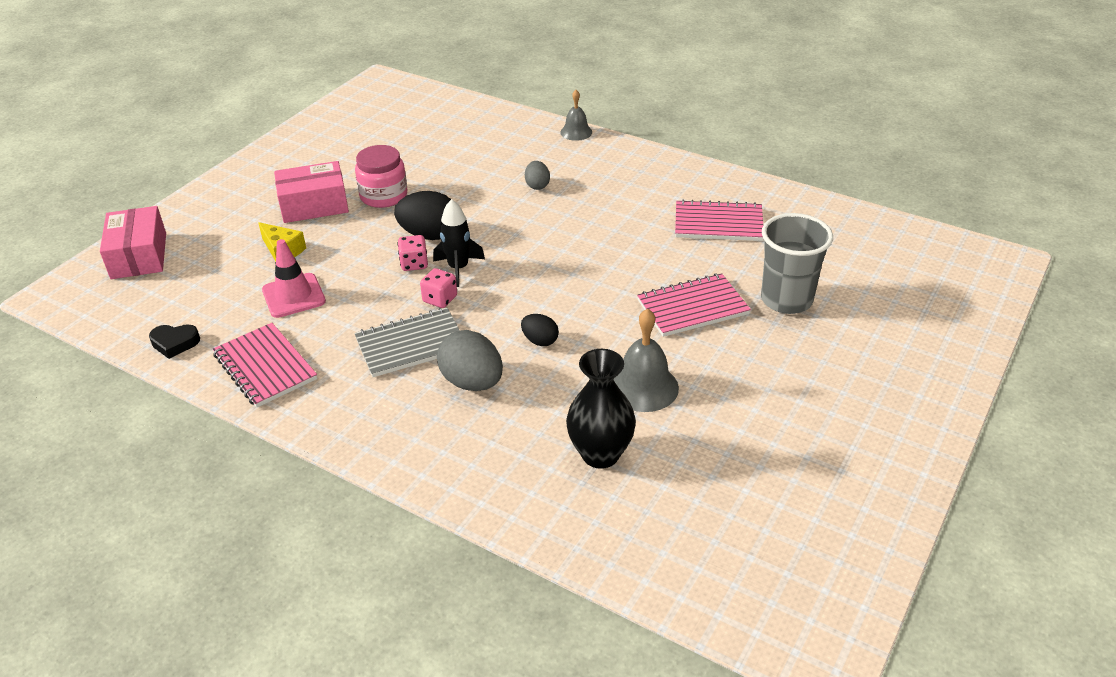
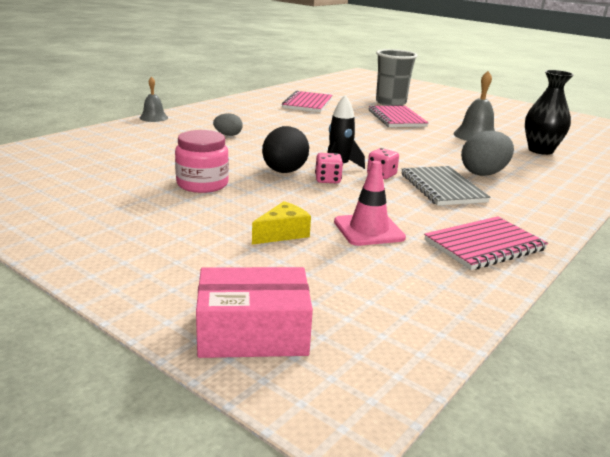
camera: 85 degrees left, 15 degrees down
black heart [149,324,200,359] -> none
pink box [274,161,349,223] -> none
black egg [521,314,559,346] -> none

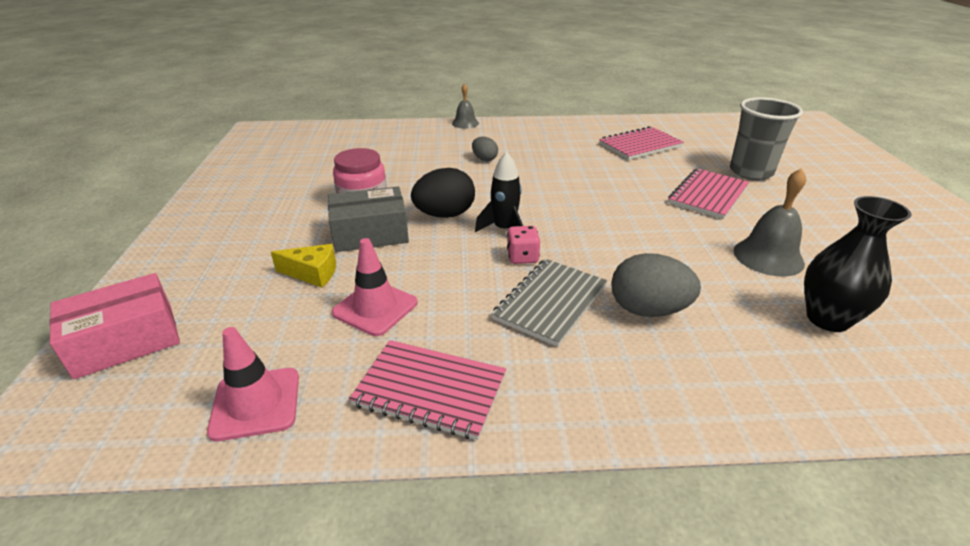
camera: 50 degrees right, 10 degrees up
pink box [196,267,313,358] -> pink box turned 75 degrees counterclockwise [49,273,180,379]
pink dice [315,153,343,183] -> none
none -> pink traffic cone [207,327,299,441]
none -> grey box [328,186,409,252]

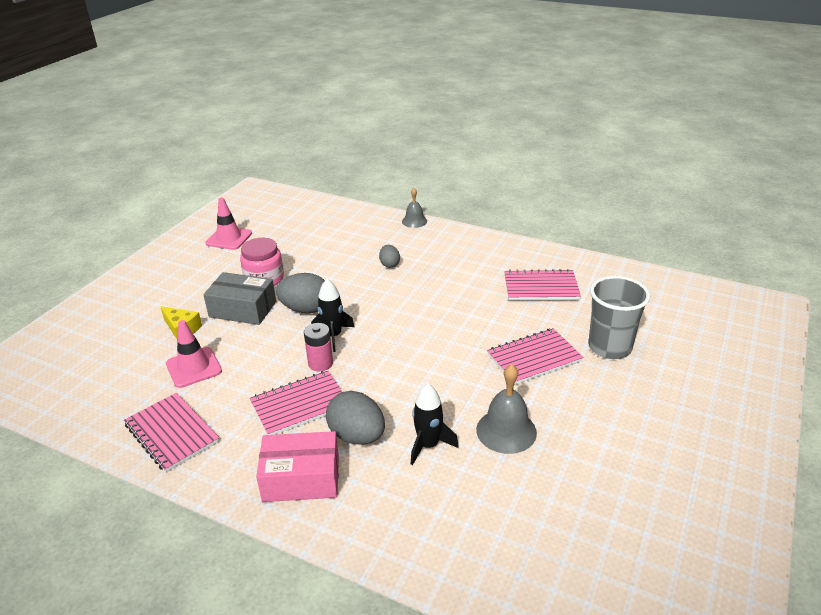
camera: 30 degrees right, 0 degrees up
pink box [49,273,180,379] -> pink box moved to [256,431,339,502]
pink traffic cone [207,327,299,441] -> pink traffic cone moved to [205,198,252,250]
black egg [411,168,475,218] -> grey egg [276,273,325,313]
grey notebook [491,259,607,347] -> pink notebook [250,371,342,435]
pink dice [507,226,540,264] -> pink battery [304,323,333,371]
black vase [804,196,912,332] -> none
none -> black rocket [411,384,459,465]

